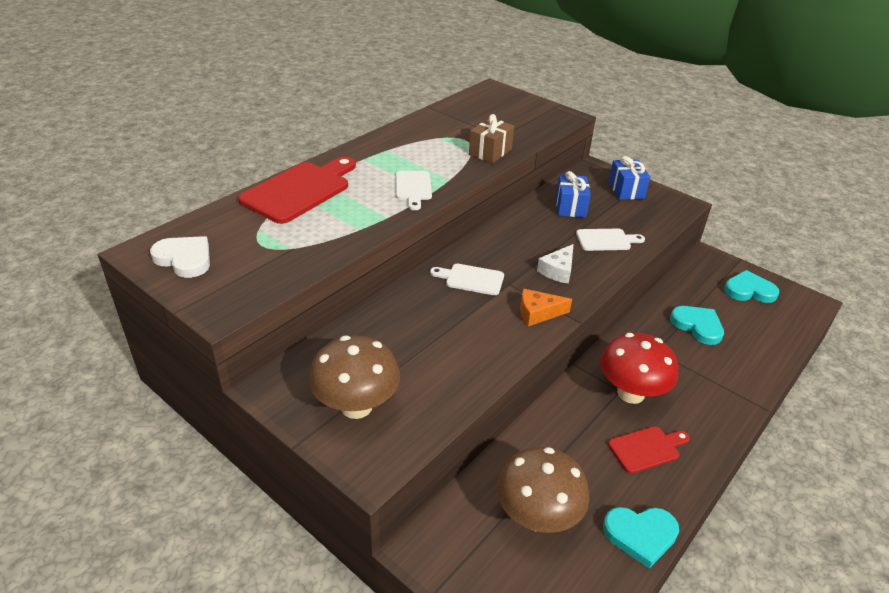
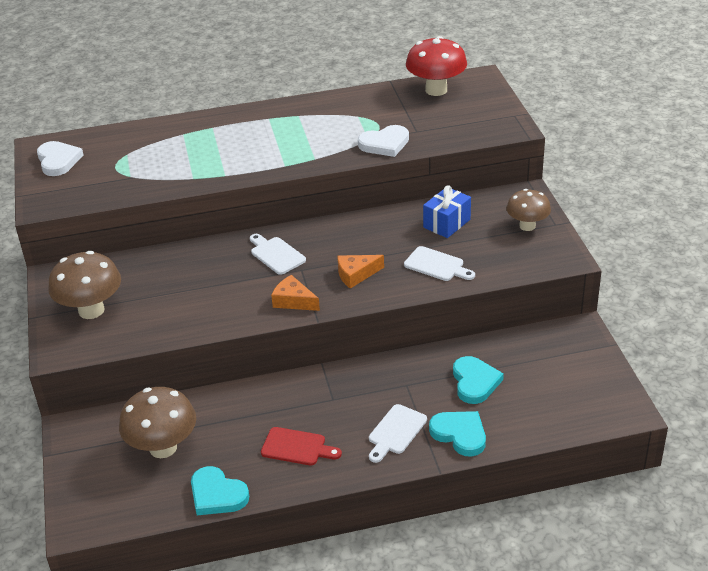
camera: 40 degrees right, 0 degrees up
red cutting board [238,157,356,224] -> none
white cutting board [396,171,432,210] -> white cutting board moved to [369,404,427,463]
brown gift [469,114,514,163] -> white heart [358,125,409,157]
white cheese [537,244,574,284] -> orange cheese [337,255,384,289]
red mushroom [600,333,678,404] -> red mushroom moved to [406,36,467,96]
blue gift [609,156,650,200] -> brown mushroom [506,189,551,231]
turquoise heart [724,270,780,303] -> turquoise heart moved to [429,411,486,457]

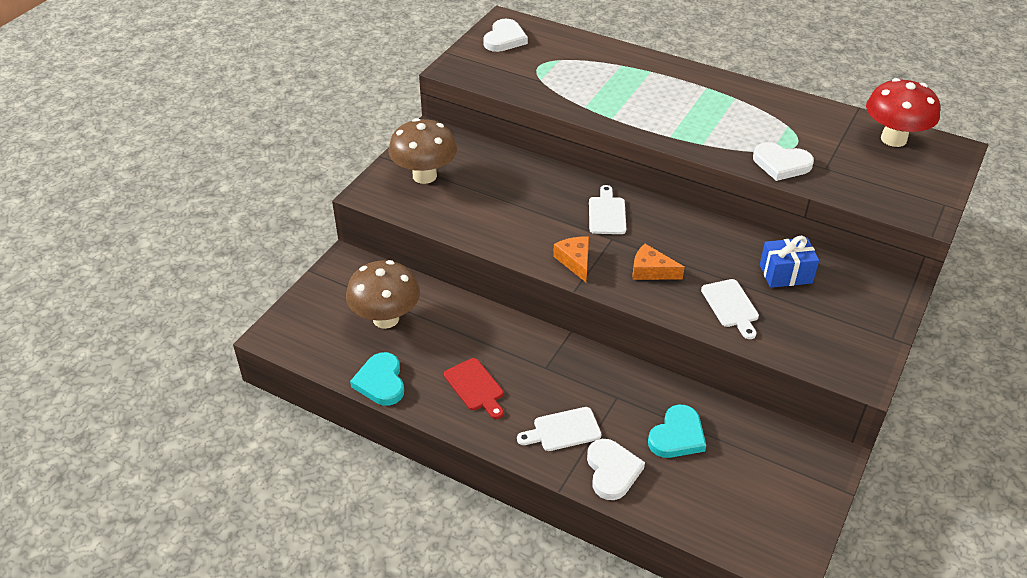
camera: 40 degrees right, 5 degrees up
turquoise heart [429,411,486,457] -> white heart [587,439,645,500]
brown mushroom [506,189,551,231] -> none

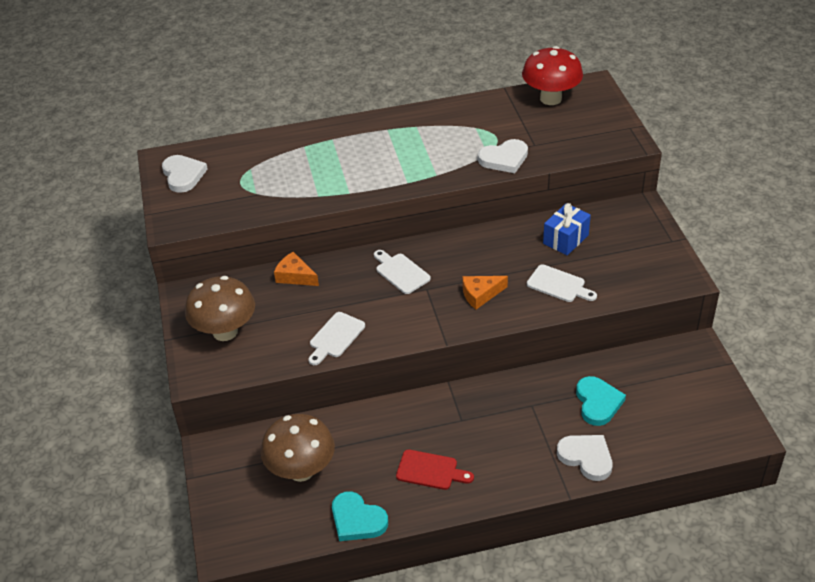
camera: 40 degrees left, 0 degrees up
white cutting board [517,407,602,451] -> white cutting board moved to [308,312,365,365]
orange cheese [553,237,589,282] -> orange cheese moved to [274,252,319,286]

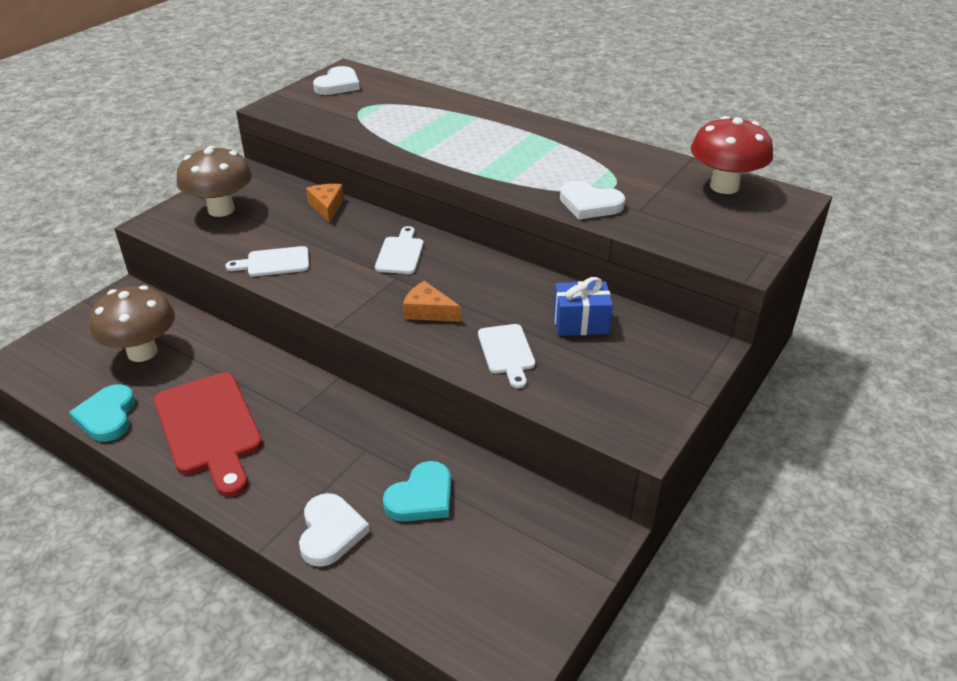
camera: 45 degrees right, 5 degrees down
red cutting board [396,450,474,490] -> red cutting board [154,372,263,497], size x1.83

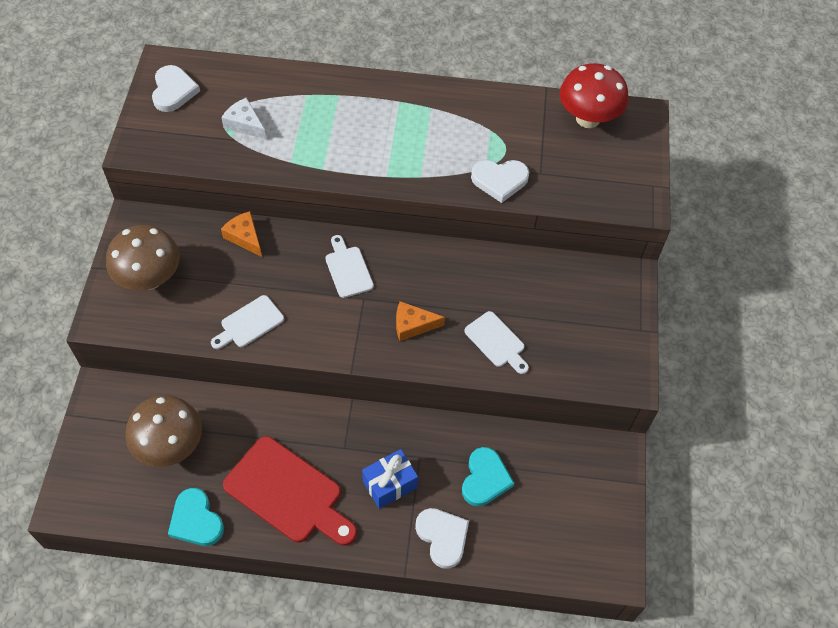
camera: 30 degrees left, 20 degrees up
blue gift [553,277,613,336] -> blue gift moved to [362,449,418,509]
none -> white cheese [221,98,266,139]

